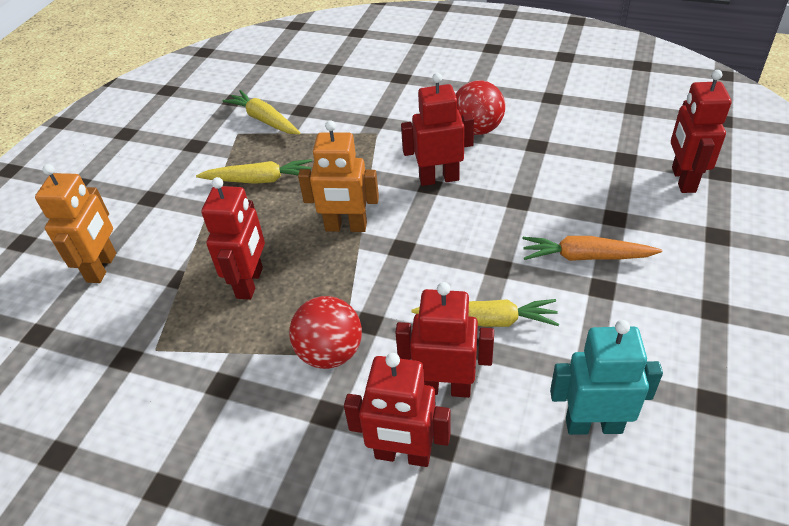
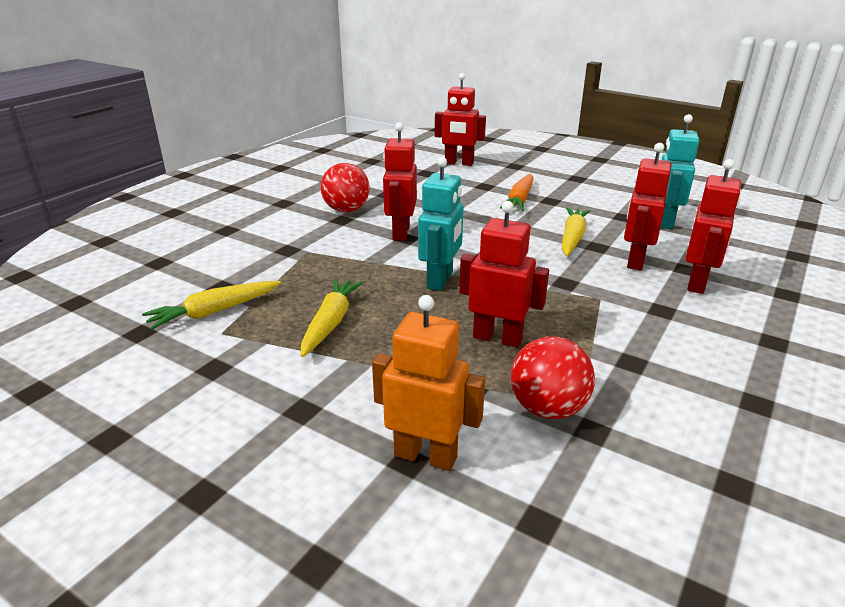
camera: 80 degrees left, 15 degrees down
red ball [290,296,362,369] -> red ball moved to [511,336,595,419]
orange robot [298,120,379,232] -> turquoise robot [418,157,463,291]

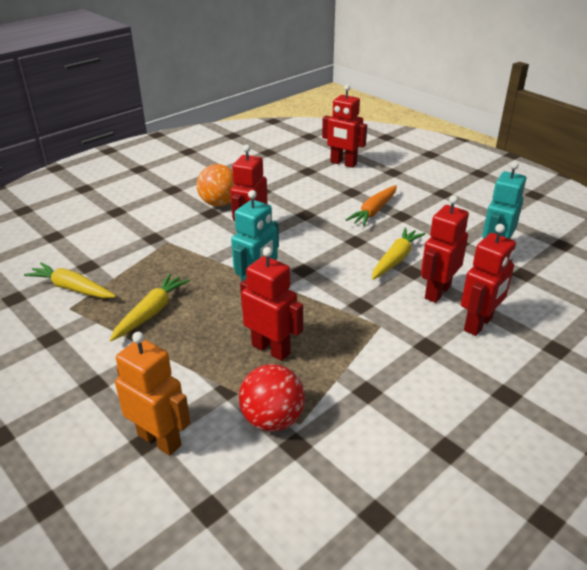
camera: 15 degrees right, 5 degrees up
yellow carrot [142,281,281,330] -> yellow carrot turned 45 degrees clockwise [24,262,116,298]
red ball [321,163,370,212] -> orange ball [197,164,235,207]

